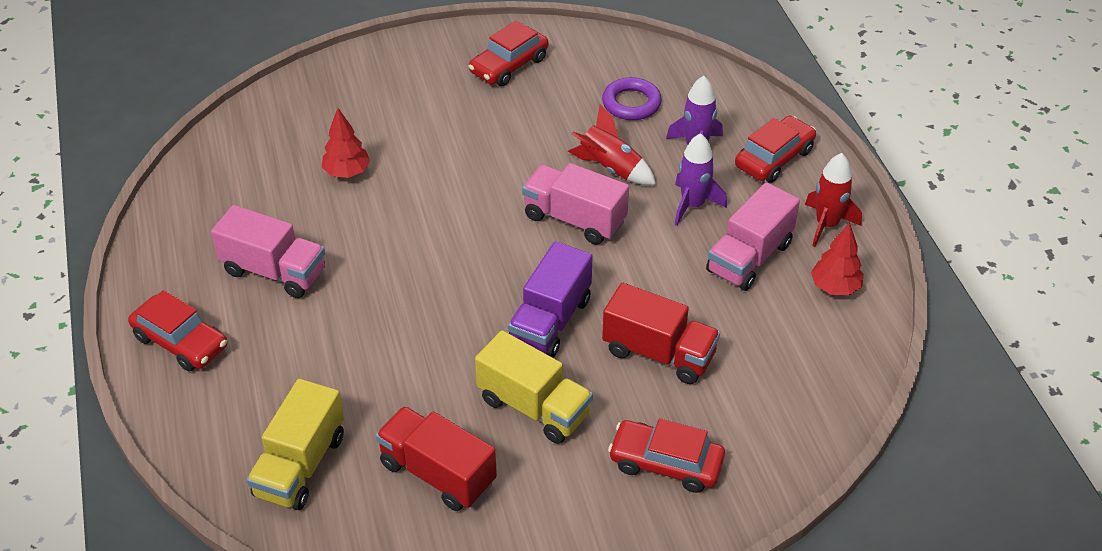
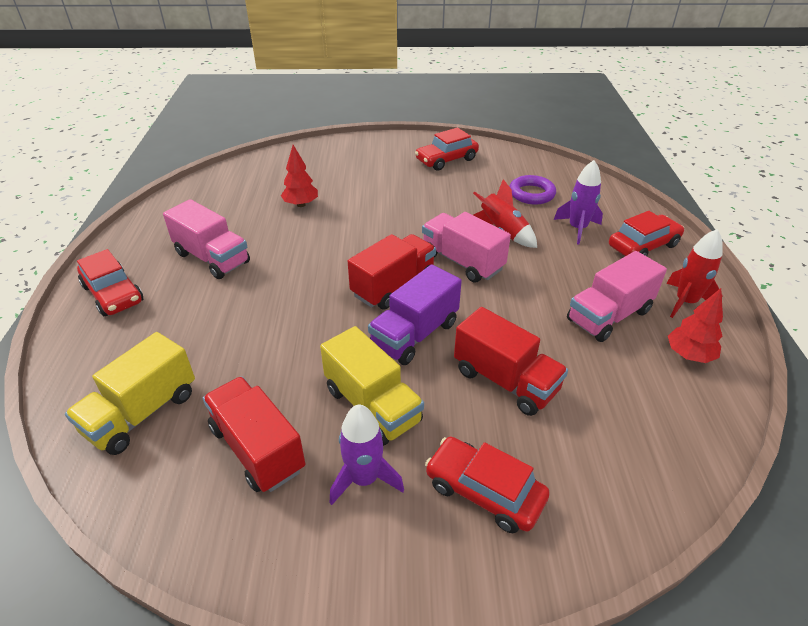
camera: 15 degrees right, 5 degrees down
purple rocket [675,133,727,226] -> purple rocket moved to [330,404,404,505]
none -> red truck [348,234,436,310]

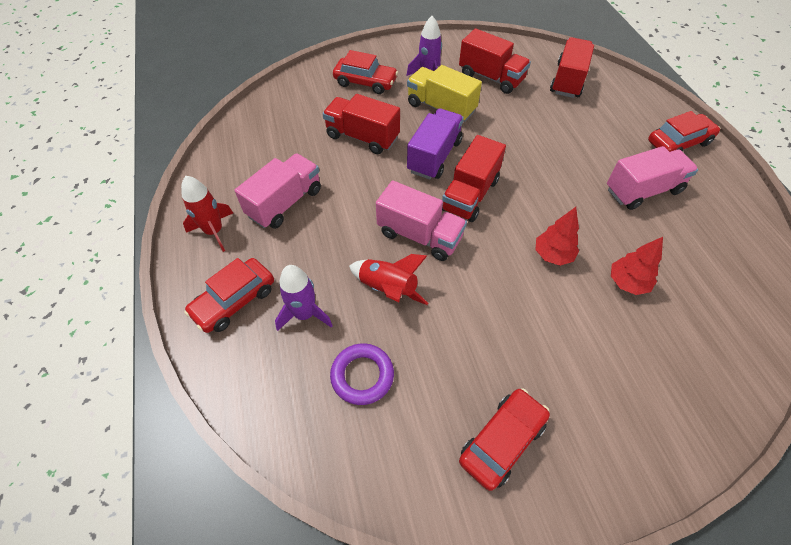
camera: 165 degrees right, 15 degrees up
yellow truck [65,332,195,455] -> red truck [550,37,594,98]
red car [77,249,143,316] -> red car turned 120 degrees clockwise [648,111,720,152]
pink truck [163,199,250,279] -> pink truck turned 135 degrees clockwise [607,146,698,210]
red tree [668,288,723,363] -> red tree moved to [536,207,579,266]

